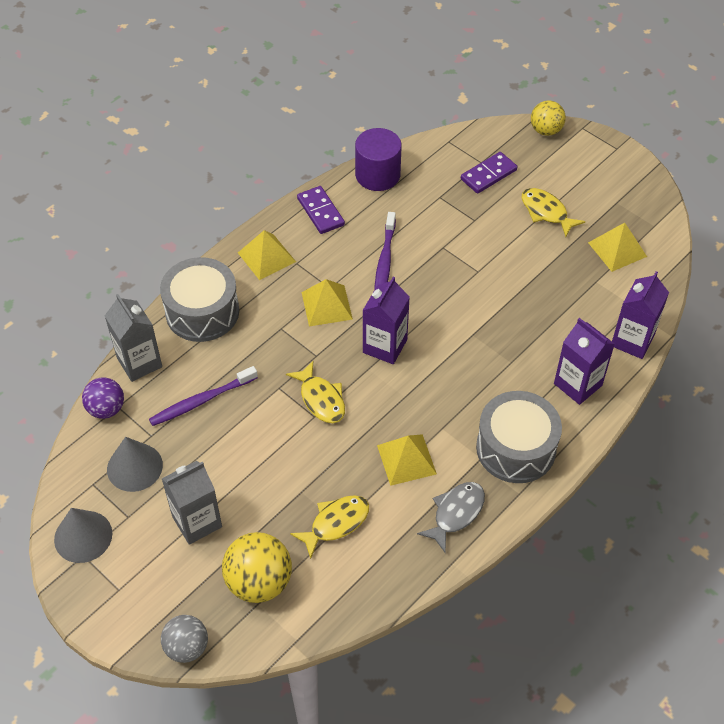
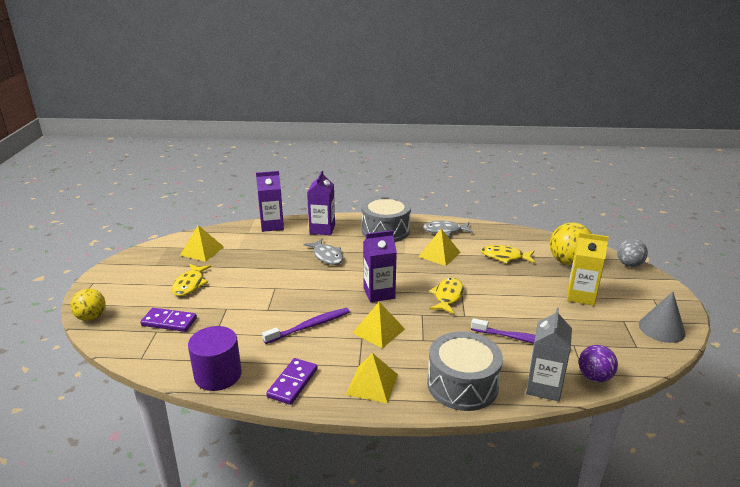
camera: 130 degrees left, 25 degrees down
grey cone [107,437,163,492] -> none
grey carton [162,461,222,545] -> yellow carton [567,232,609,306]
none -> grey fish [304,239,343,265]

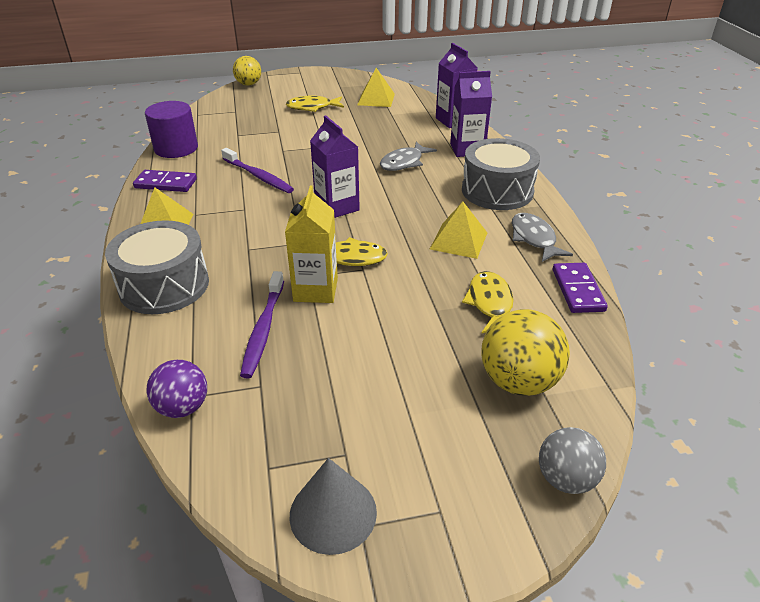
camera: 75 degrees right, 10 degrees up
purple domino [140,308,197,332] -> purple domino moved to [553,263,608,313]
yellow pyramid [353,302,405,348] -> none
grey carton [526,308,572,401] -> none
yellow carton [567,232,609,306] -> yellow carton moved to [285,186,338,303]

